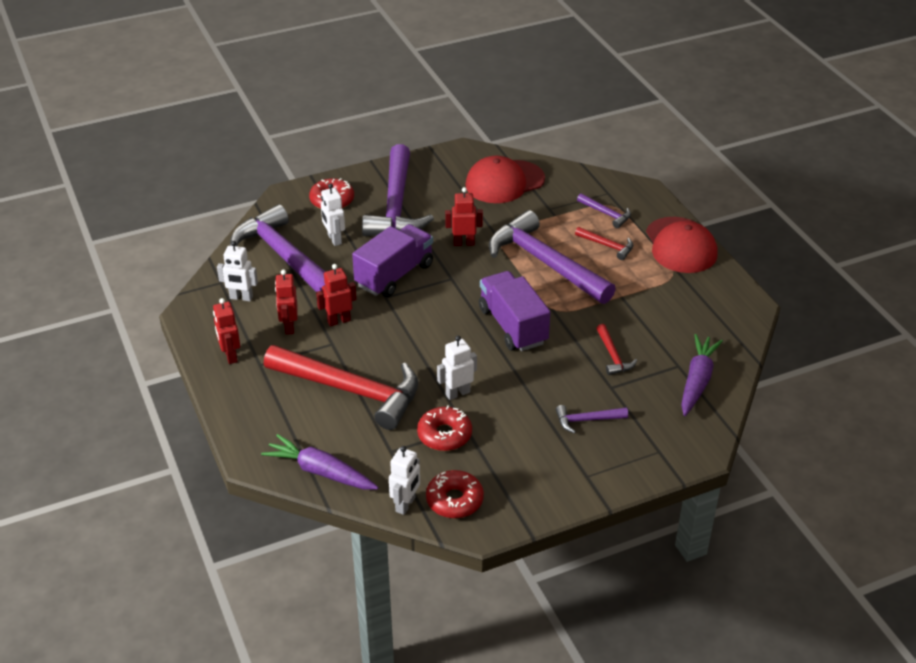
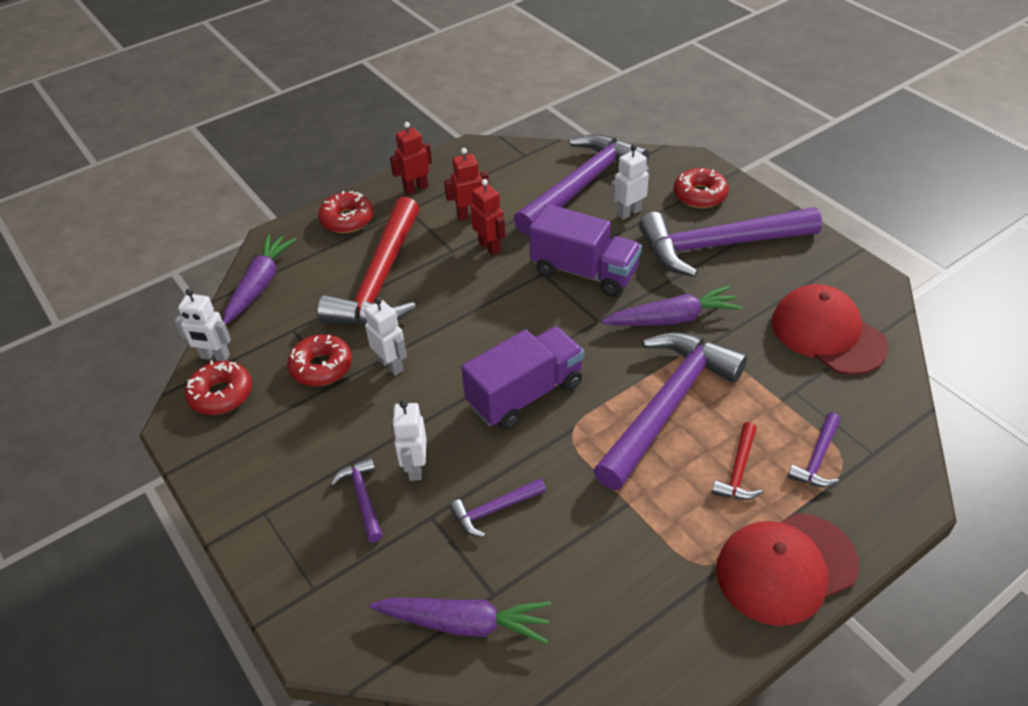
camera: 80 degrees right, 5 degrees up
white robot [217,241,258,301] -> white robot moved to [392,400,427,481]
red robot [445,187,483,246] -> purple carrot [602,285,742,326]
red hammer [596,324,637,375] -> purple hammer [450,478,546,537]
none -> red donut [318,191,374,233]

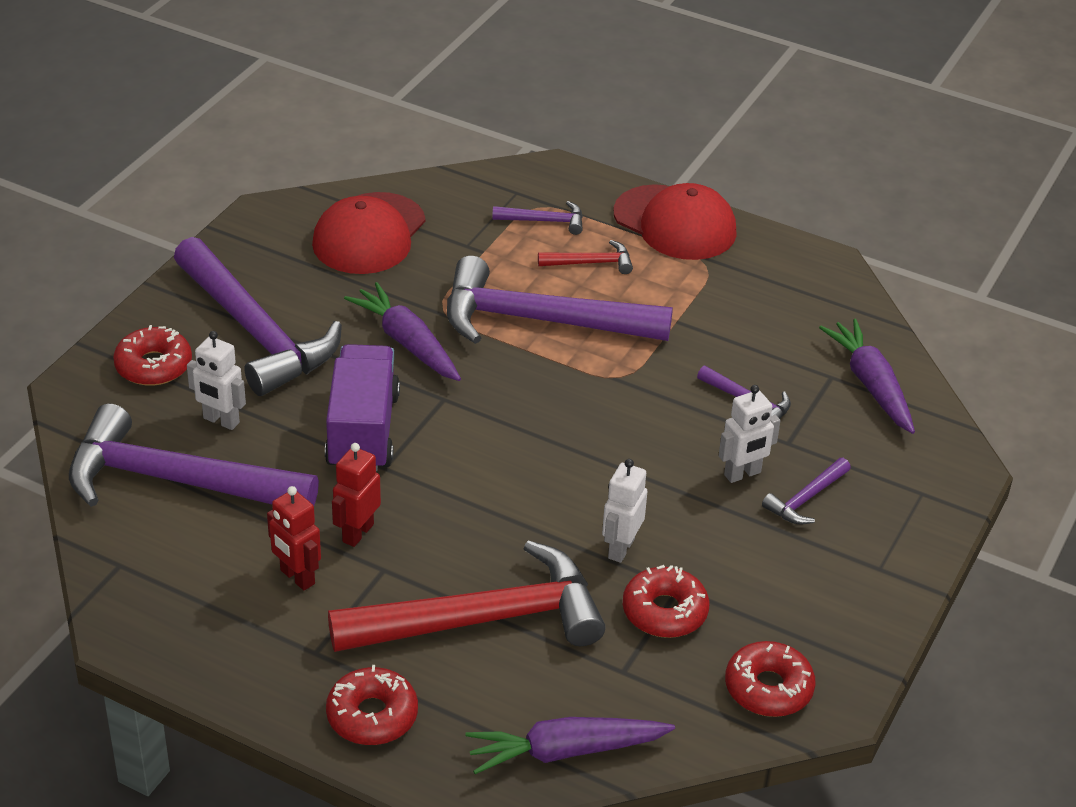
camera: 120 degrees left, 5 degrees down
white robot [175,289,231,361] -> none
red robot [390,122,432,195] -> none
purple truck [461,326,584,430] -> none

